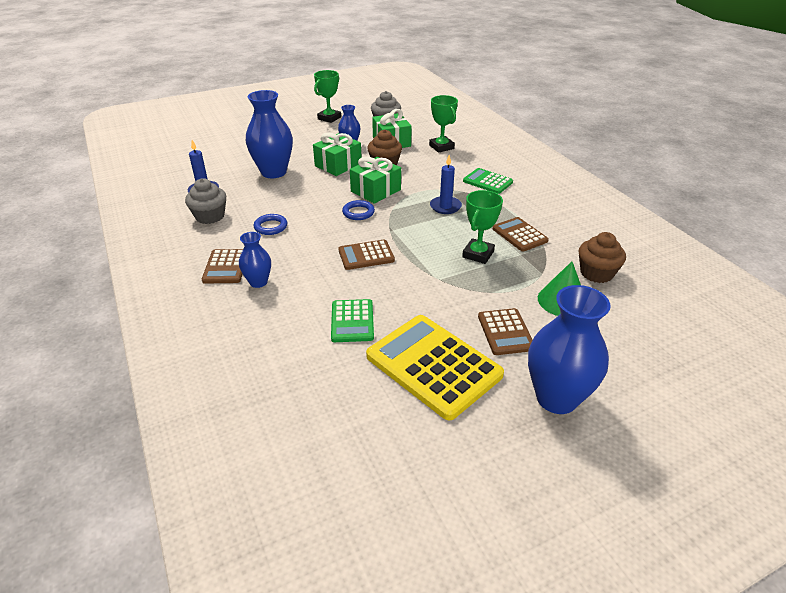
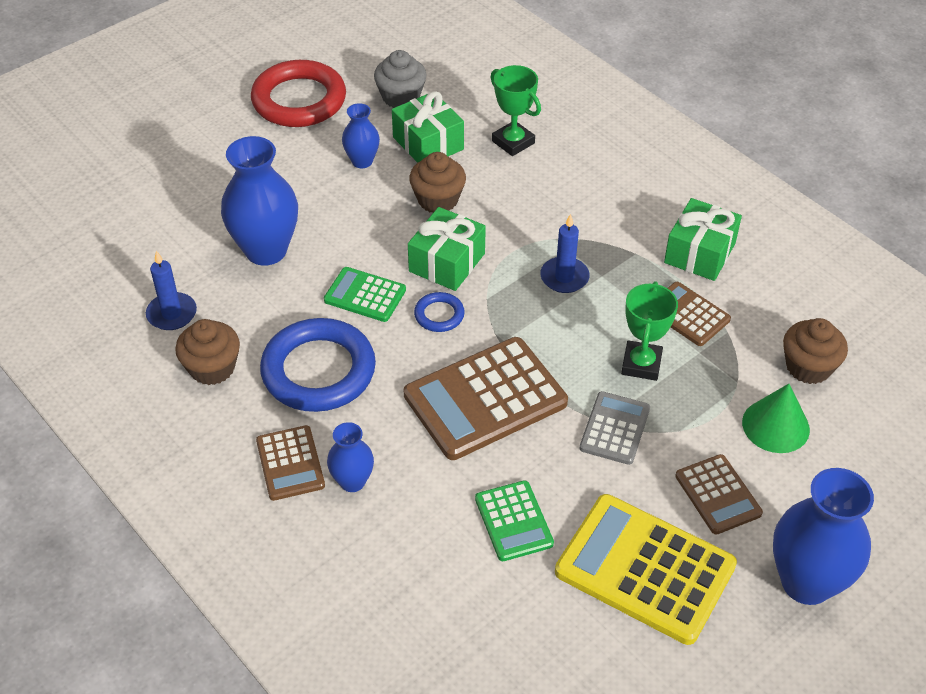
camera: 15 degrees left, 10 degrees up
grey cupcake [185,178,226,224] -> brown cupcake [175,319,240,385]
blue ring [254,214,287,235] -> blue ring [260,318,376,412], size x2.19
green gift [313,132,362,176] -> green gift moved to [664,198,742,281]
green trophy [314,70,341,123] -> red ring [251,60,346,127]
brown calculator [338,240,395,270] -> brown calculator [404,337,568,460], size x1.85
green calculator [463,168,513,194] -> green calculator moved to [324,267,406,322]
none -> grey calculator [579,391,650,465]

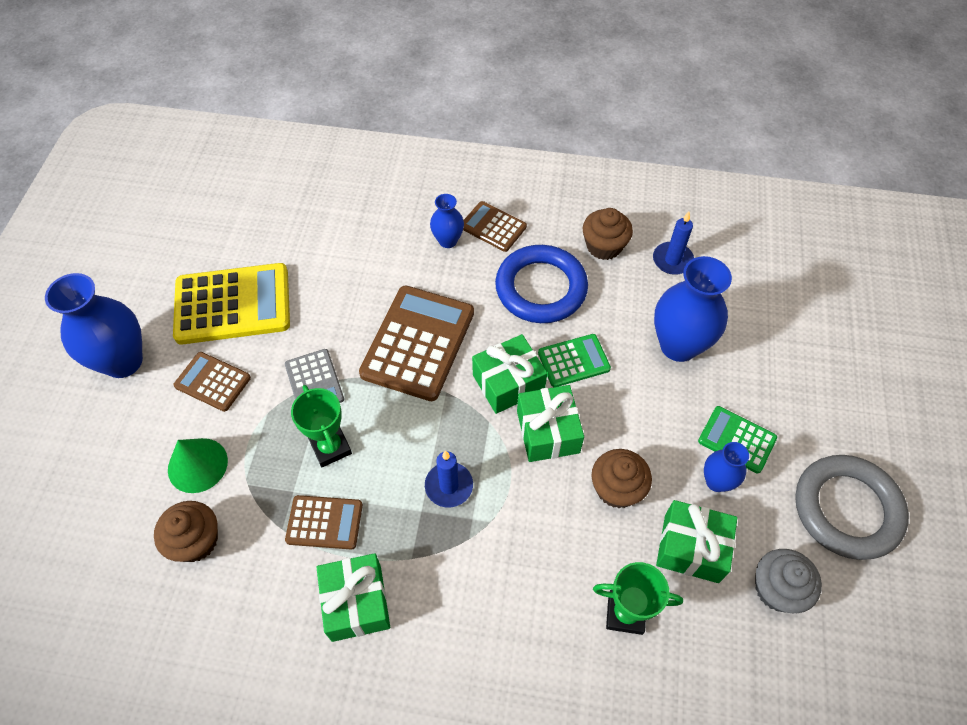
camera: 140 degrees right, 10 degrees up
red ring [251,60,346,127] -> grey ring [795,455,909,560]
blue ring [414,292,465,332] -> green gift [472,334,547,414]
green calculator [475,480,554,561] -> green calculator moved to [698,406,777,473]

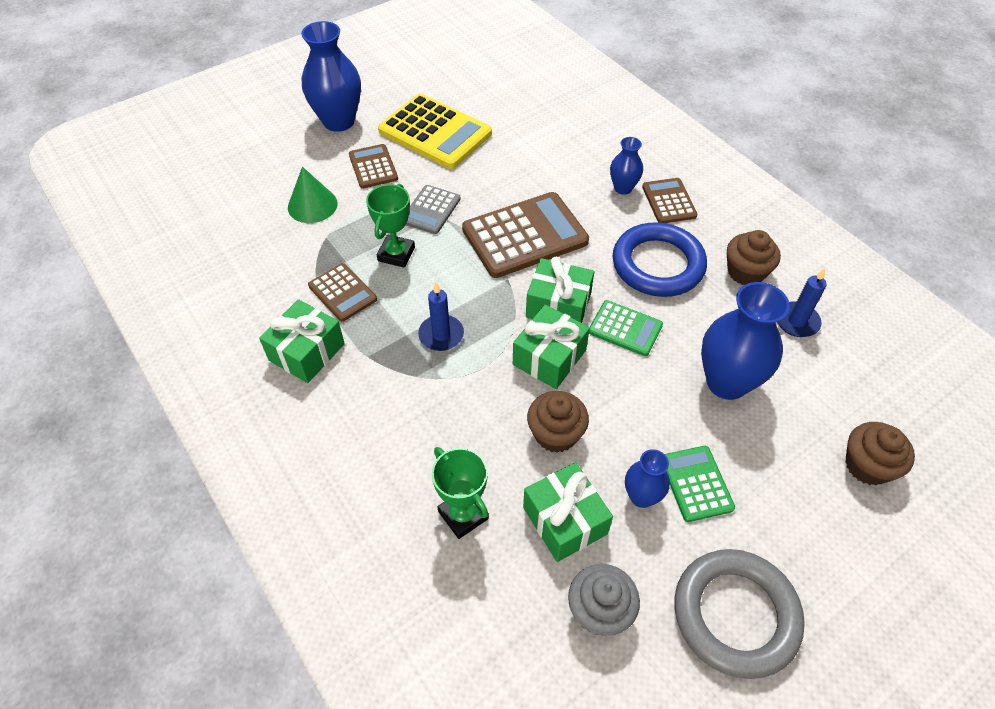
camera: 45 degrees right, 5 degrees down
brown cupcake [154,501,218,562] -> brown cupcake moved to [845,422,915,485]

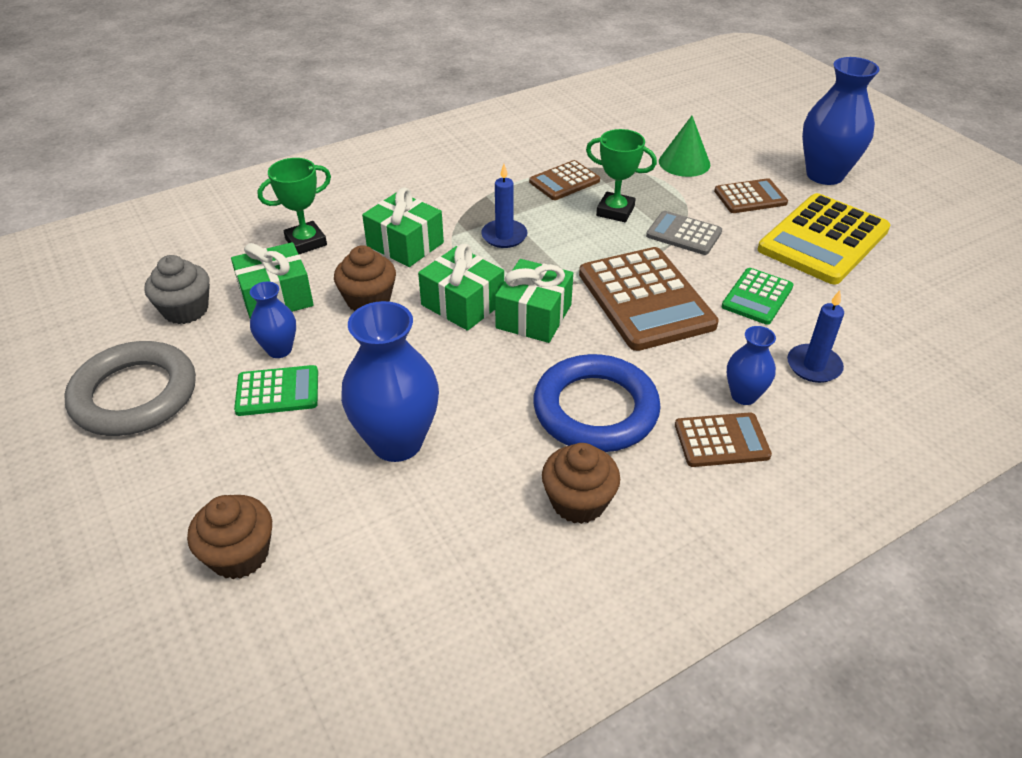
camera: 95 degrees right, 10 degrees down
green gift [259,299,345,383] -> green gift moved to [362,187,444,267]
green calculator [589,300,663,356] -> green calculator moved to [721,268,794,325]
blue candle [777,268,827,337] -> blue candle moved to [787,290,844,383]

